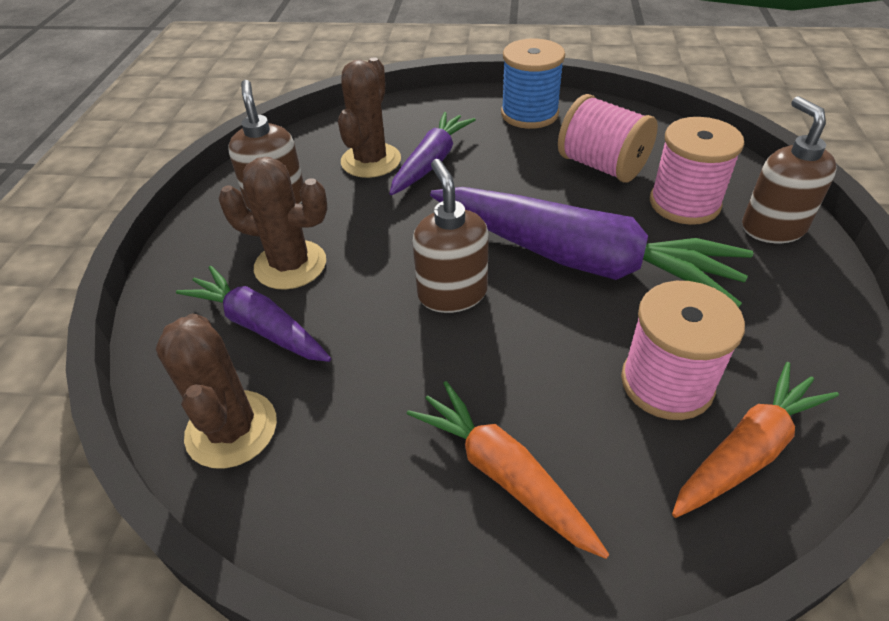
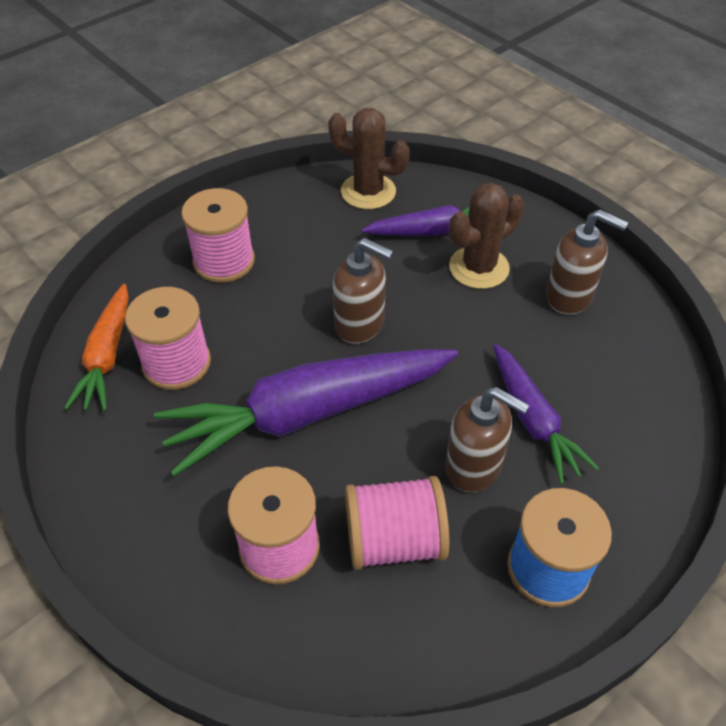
camera: 130 degrees right, 5 degrees up
brown cactus [338,58,401,178] -> none
orange carrot [407,381,609,559] -> pink spool [181,188,255,283]
brown soap dispenser [742,96,837,243] -> brown soap dispenser moved to [445,387,529,492]

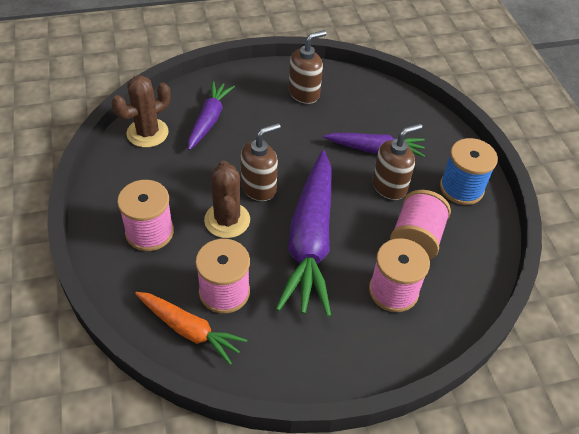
camera: 65 degrees left, 0 degrees up
brown cactus [449,183,524,289] -> brown cactus moved to [204,160,250,238]

